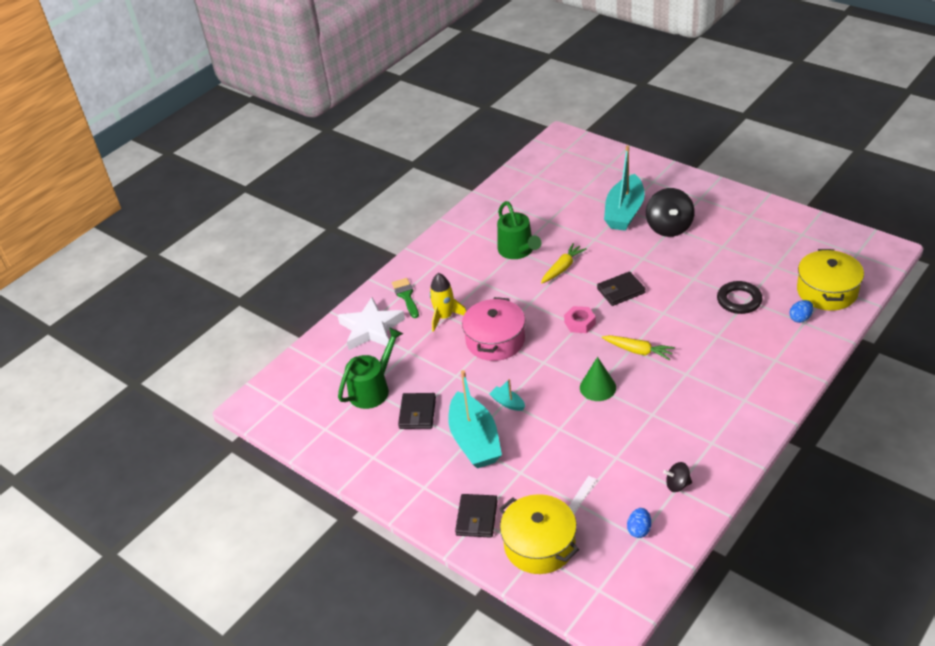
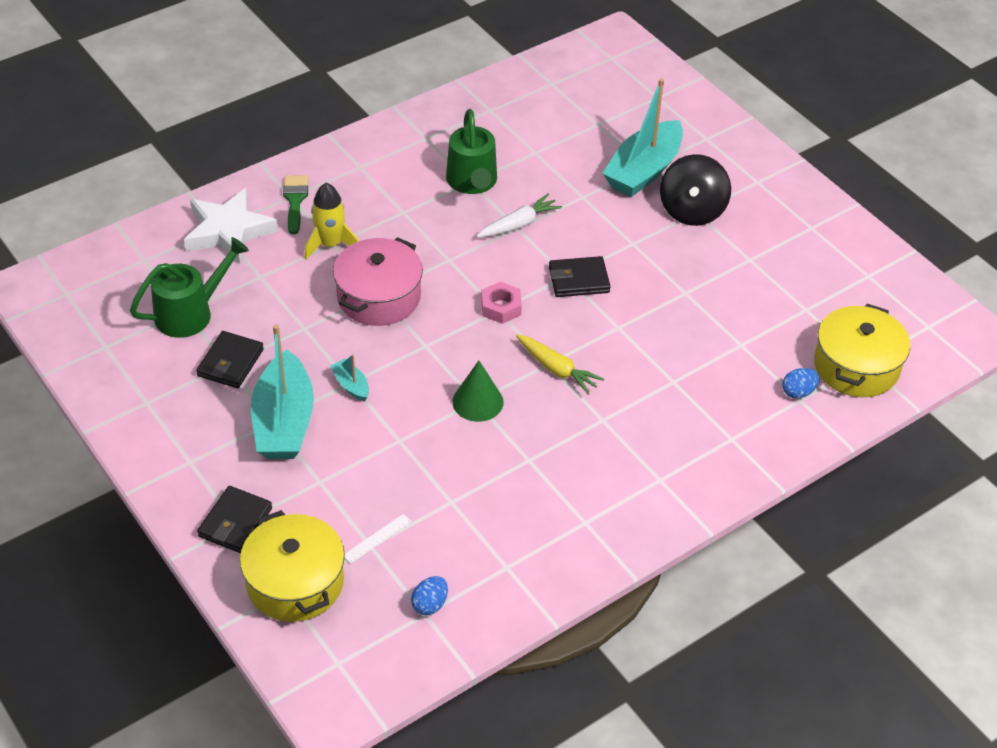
camera: 10 degrees right, 5 degrees up
yellow carrot [541,243,587,284] -> white carrot [476,194,562,238]
black spinning top [663,462,692,492] -> none
black ring [717,281,762,314] -> none

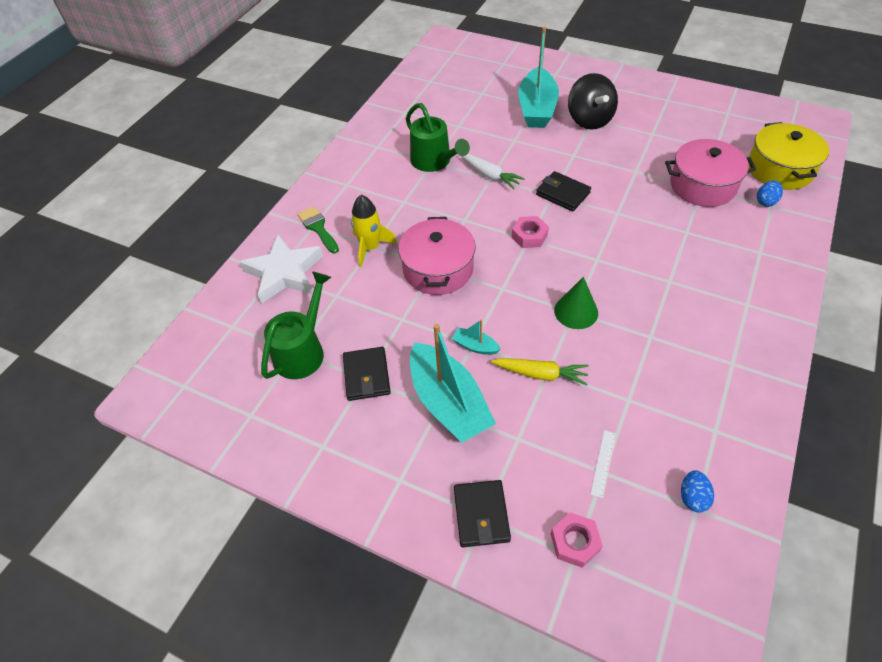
camera: 25 degrees left, 5 degrees up
yellow pot [240,510,345,622] -> pink nut [551,512,603,568]
white carrot [476,194,562,238] -> white carrot turned 105 degrees clockwise [461,154,525,190]
yellow carrot [516,334,604,395] -> yellow carrot moved to [491,358,589,386]
black wallet [549,256,611,297] -> black wallet turned 75 degrees clockwise [536,171,591,211]
none -> pink pot [665,139,756,207]

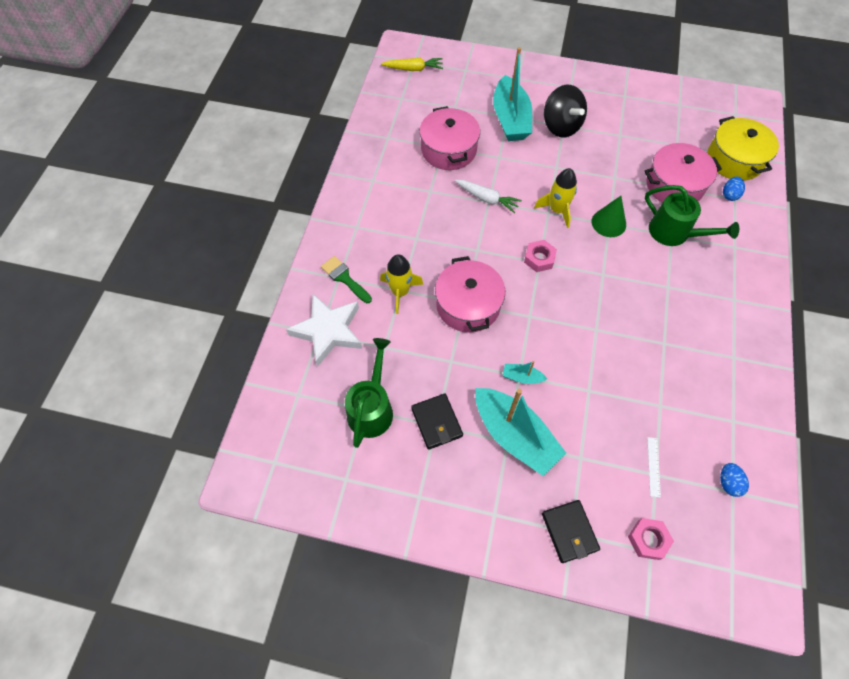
camera: 15 degrees left, 10 degrees up
green watering can [406,103,470,172] -> green watering can moved to [645,185,739,246]
yellow carrot [491,358,589,386] -> yellow carrot moved to [381,58,443,71]
black wallet [536,171,591,211] -> yellow rocket [534,168,577,228]
green cone [554,277,598,329] -> green cone moved to [592,196,626,237]
none -> pink pot [419,106,480,170]

